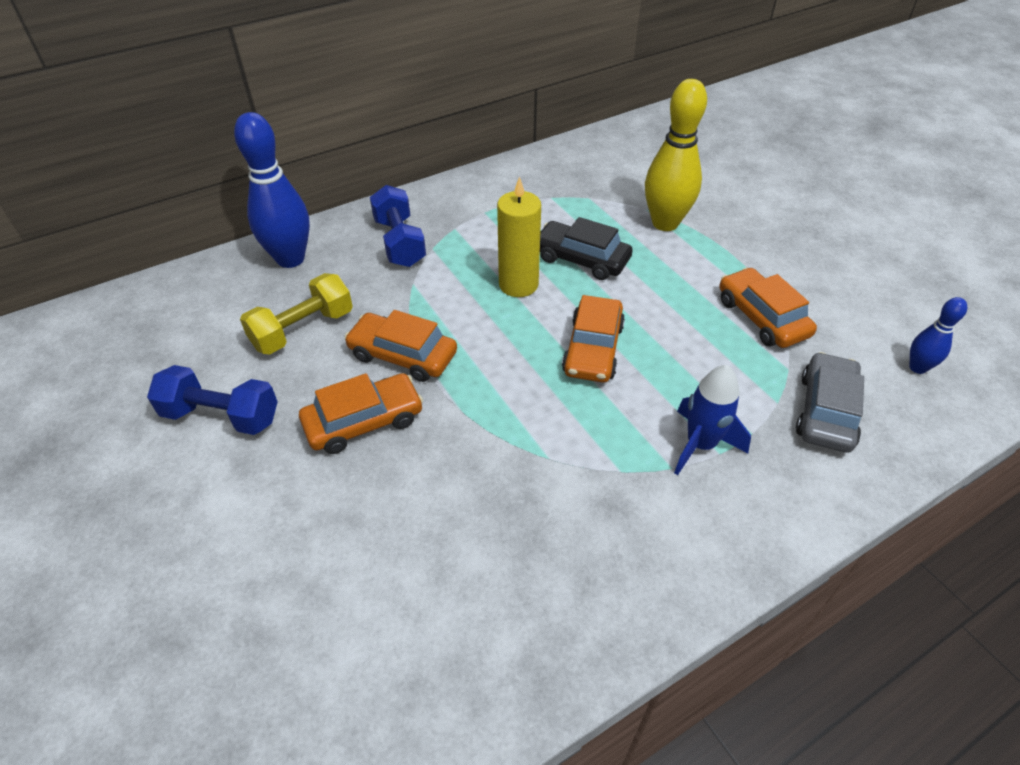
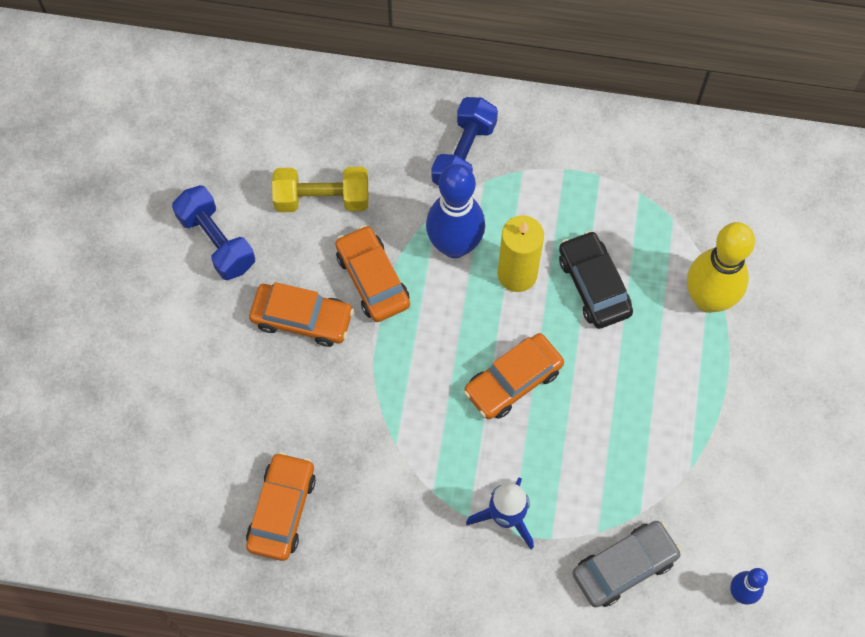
camera: 40 degrees right, 20 degrees up
blue bowling pin [234,112,310,268] -> blue bowling pin moved to [426,164,485,258]
orange car [719,268,817,348] -> orange car moved to [246,452,316,561]

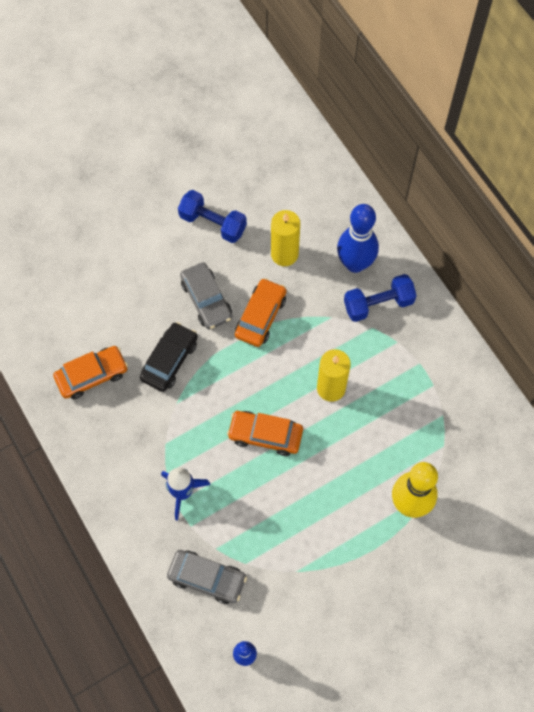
camera: 50 degrees right, 0 degrees up
blue dumbbell [172,185,255,280] -> blue dumbbell turned 75 degrees counterclockwise [178,190,247,243]
orange car [249,282,354,347] -> grey car [180,262,232,330]
yellow dumbbell [272,167,368,212] -> yellow candle [271,210,300,266]
blue bowling pin [426,164,485,258] -> blue bowling pin moved to [337,204,379,273]
black car [559,231,633,329] -> black car moved to [140,322,198,392]

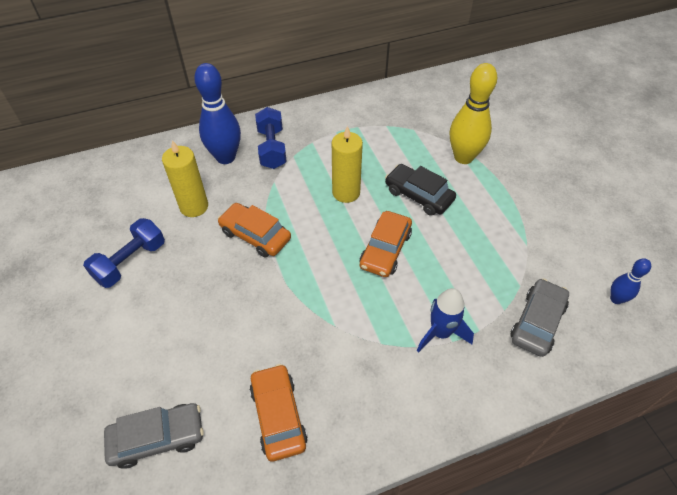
camera: 80 degrees left, 15 degrees down
black car [140,322,198,392] -> black car moved to [385,164,456,216]
grey car [180,262,232,330] -> grey car moved to [104,403,204,469]

